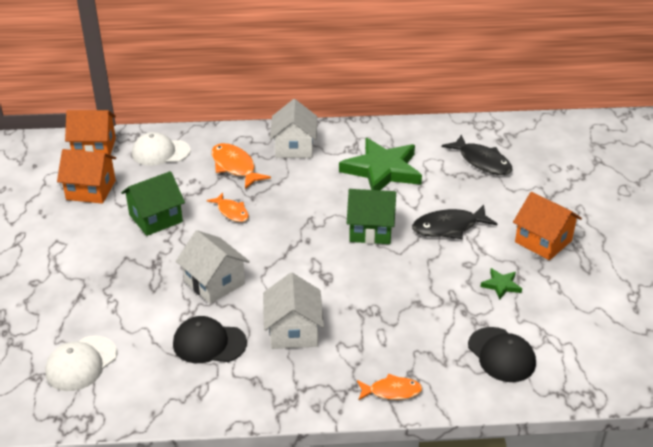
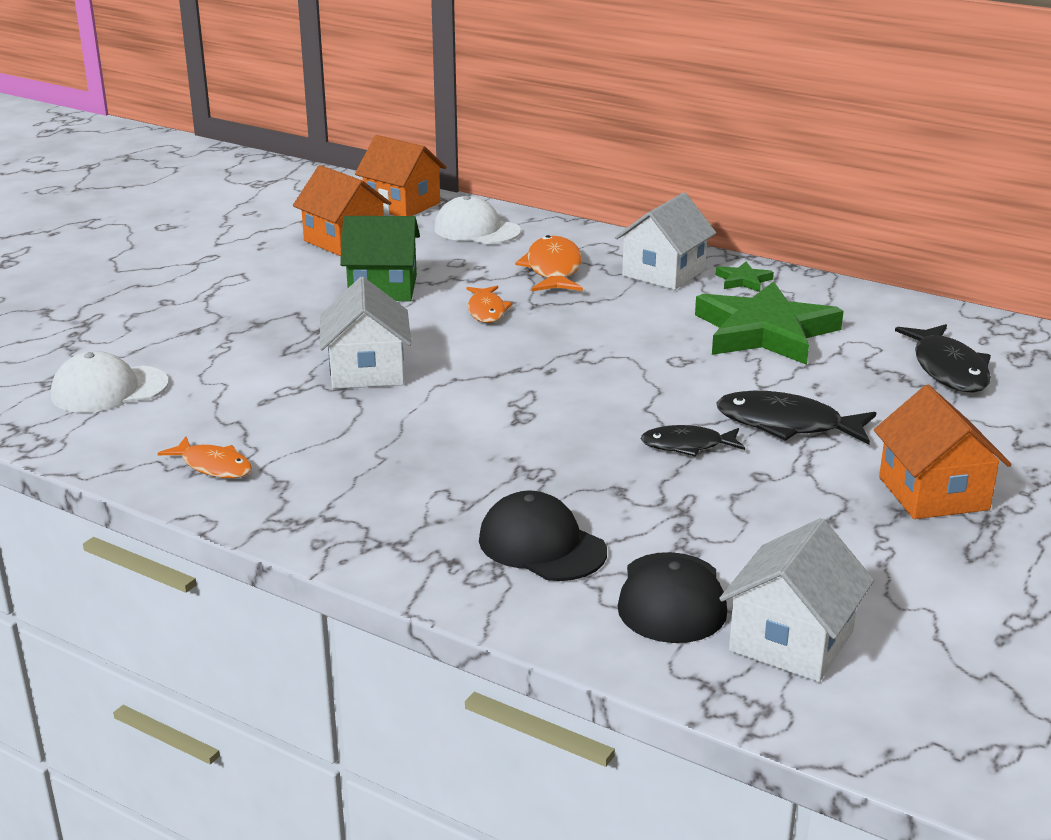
camera: 35 degrees right, 10 degrees down
black cap [173,316,247,363] -> black cap moved to [479,490,607,581]
white house [263,273,324,349] -> white house moved to [719,518,874,682]
green house [347,189,396,244] -> none
orange fish [357,373,423,401] -> orange fish moved to [158,437,252,478]
green star [480,268,522,299] -> green star moved to [716,262,774,292]
none -> black fish [640,425,745,456]

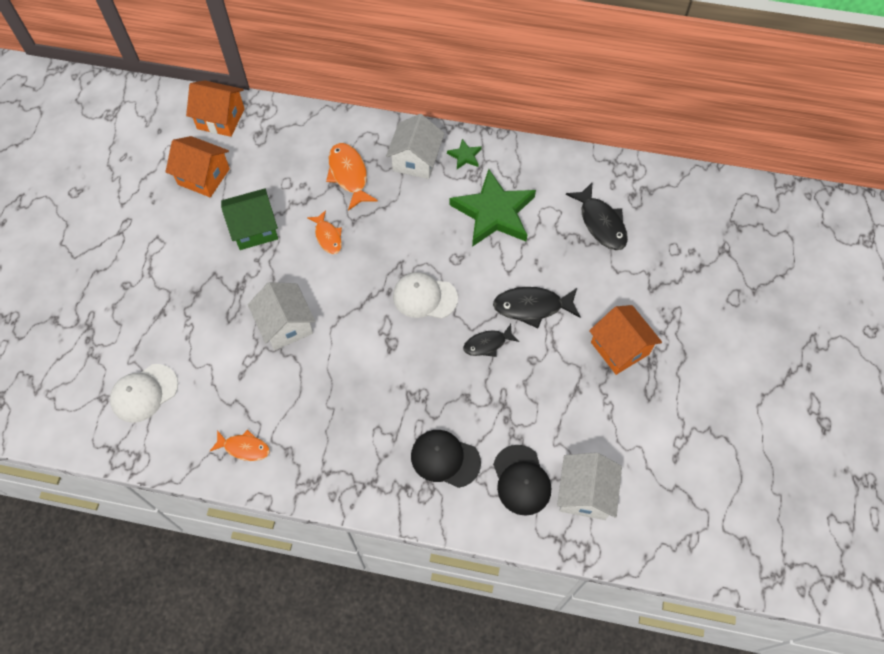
camera: 20 degrees left, 35 degrees up
white cap [434,195,521,244] -> white cap moved to [393,272,458,319]

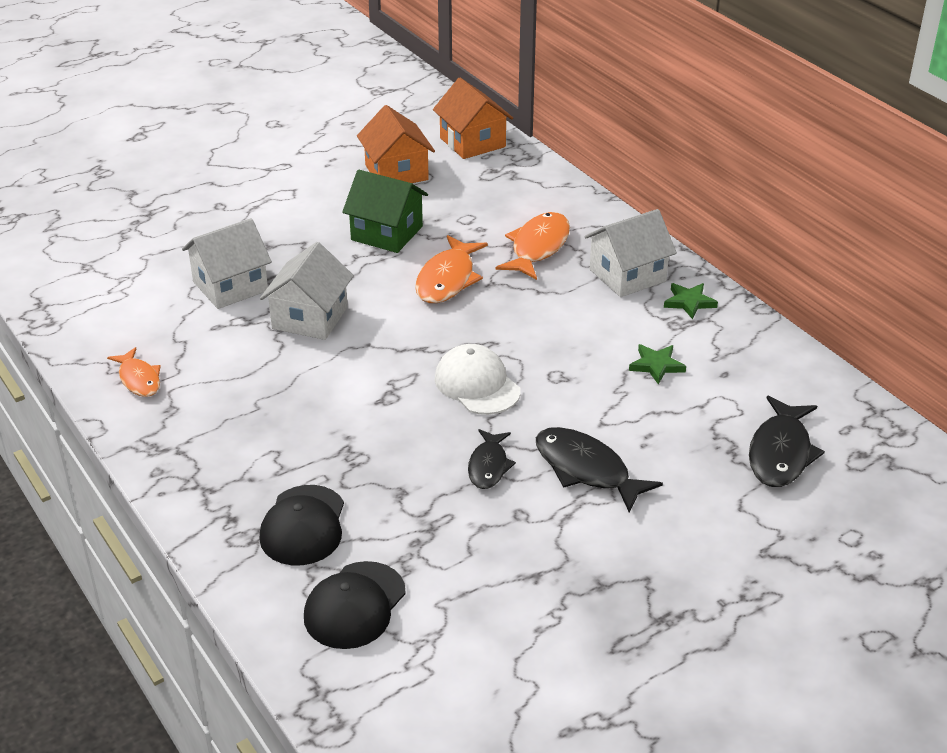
camera: 45 degrees right, 25 degrees down
white cap [110,364,178,423] -> none
orange fish [307,210,342,254] -> orange fish [415,235,488,303], size x1.57
black cap [411,430,481,488] -> black cap turned 150 degrees counterclockwise [259,485,344,565]
green star [450,169,536,247] -> green star [629,344,686,384], size x0.42
black fish [463,324,519,357] -> black fish turned 105 degrees counterclockwise [468,429,516,489]
white house [557,452,622,520] -> white house moved to [182,218,272,309]
orange house [589,305,662,375] -> none

